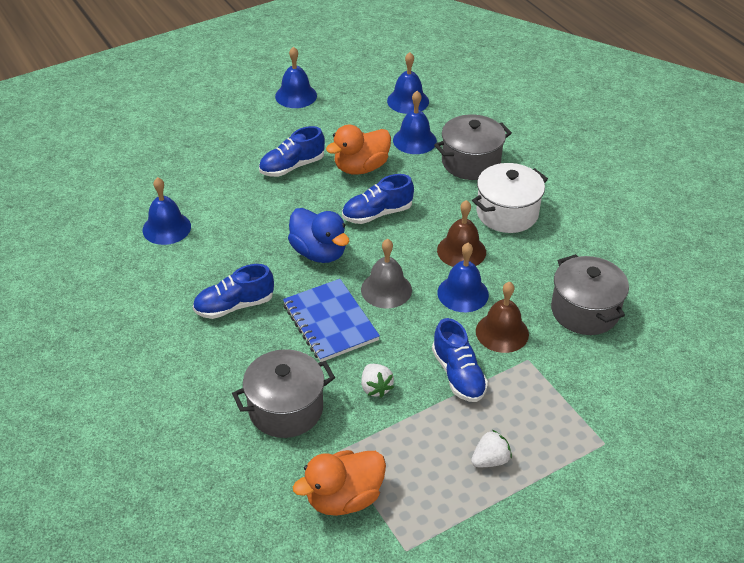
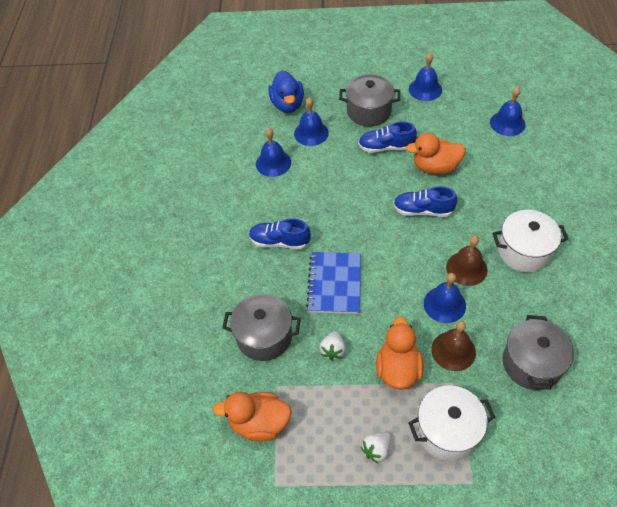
camera: 35 degrees right, 10 degrees up
blue duck [288,208,349,263] -> blue duck moved to [268,70,304,113]
grey bell [361,239,412,308] -> none
blue bell [393,91,437,154] -> blue bell moved to [294,98,329,146]
blue shoe [432,318,488,402] -> orange duck [376,316,424,390]
grey pot [434,114,512,180] -> grey pot moved to [339,74,400,127]
white strawberry [471,430,512,467] -> white strawberry turned 135 degrees clockwise [361,432,391,464]
none -> white pot [408,386,495,461]

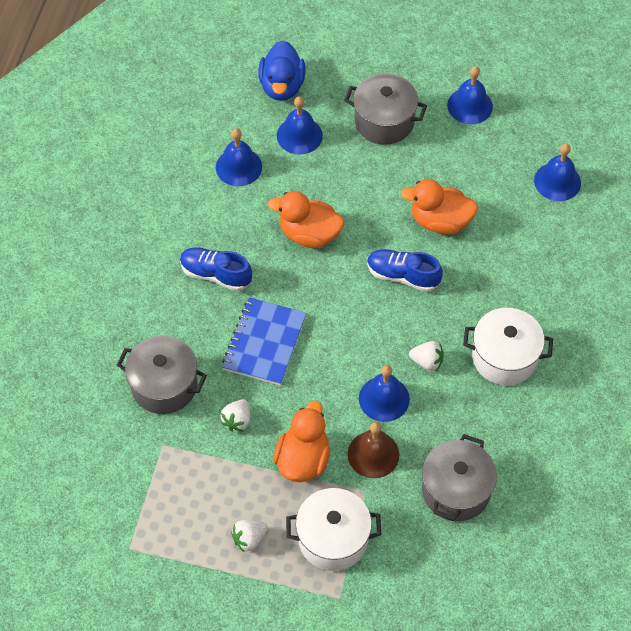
camera: 10 degrees right, 5 degrees up
orange duck [213,392,292,442] -> orange duck moved to [268,191,344,248]
blue shoe [358,122,417,153] -> none
brown bell [446,236,487,286] -> white strawberry [409,341,444,371]

